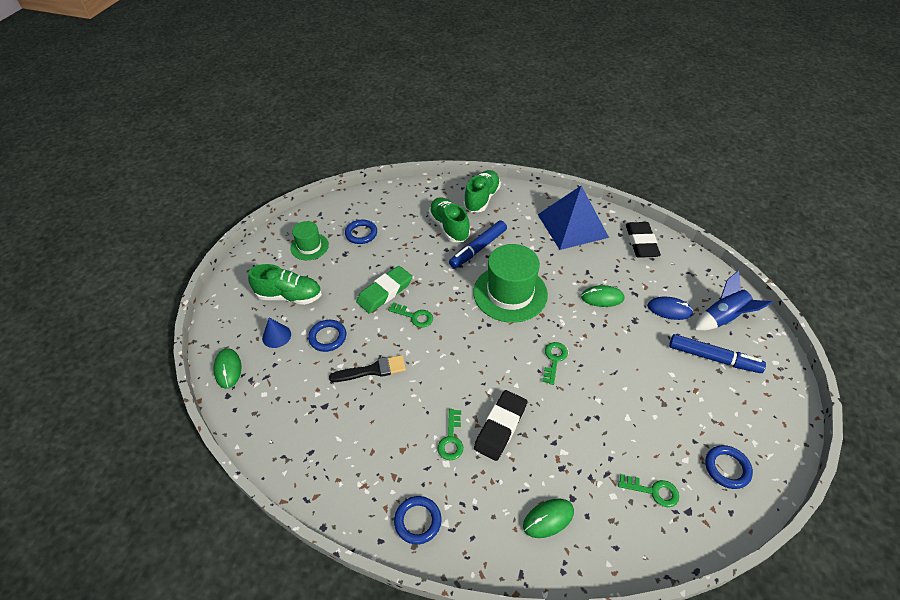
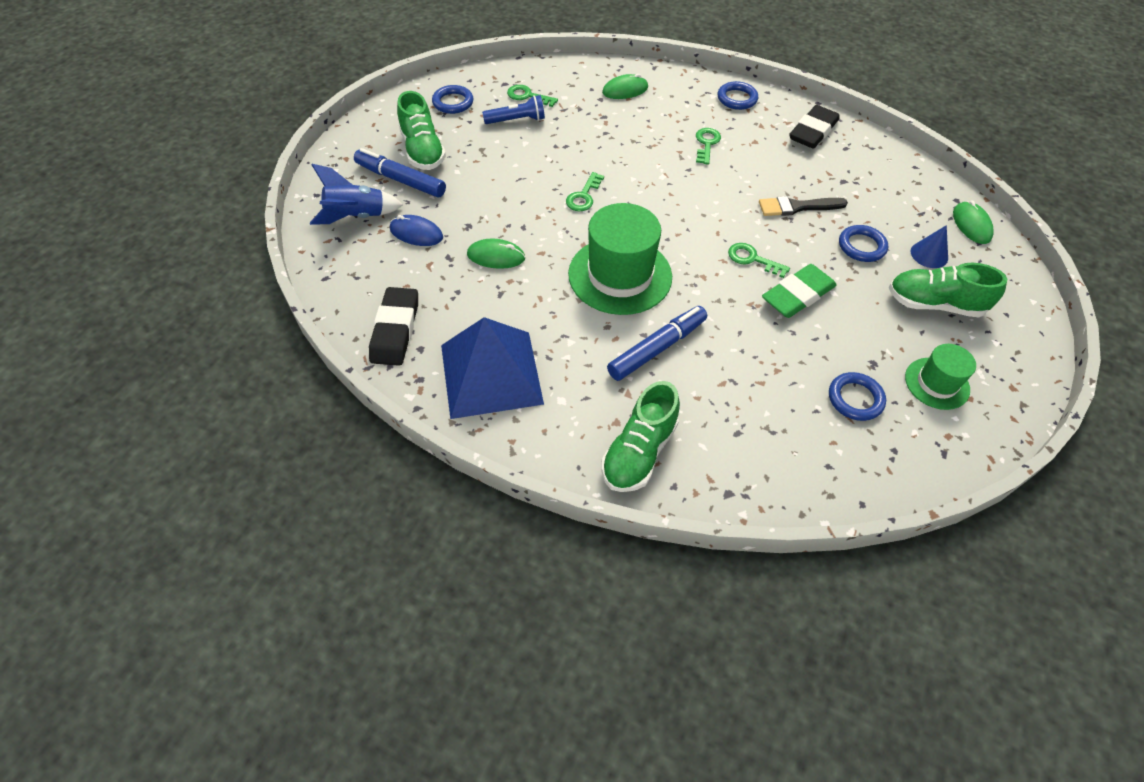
camera: 175 degrees left, 5 degrees up
green shoe [429,197,470,242] -> green shoe moved to [397,91,446,170]
black eraser [474,390,527,461] -> black eraser moved to [789,105,840,149]
none -> blue flashlight [482,95,545,124]

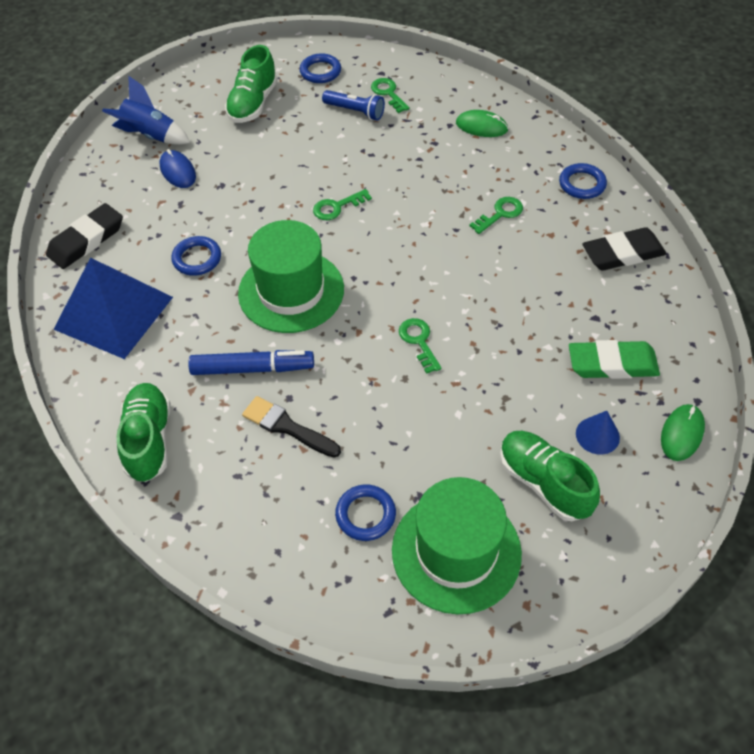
camera: 40 degrees right, 0 degrees up
blue marker [354,148,446,198] -> none
green mouse [467,239,525,269] -> none
green shoe [601,381,680,492] -> green shoe turned 105 degrees clockwise [116,383,170,482]
black brush [759,196,848,216] -> black brush moved to [242,396,341,458]
green eraser [762,264,837,318] -> green eraser moved to [569,340,660,379]
blue ring [839,225,888,262] -> blue ring moved to [172,236,221,276]
green hat [905,344,976,410] -> green hat [392,477,522,615], size x1.82

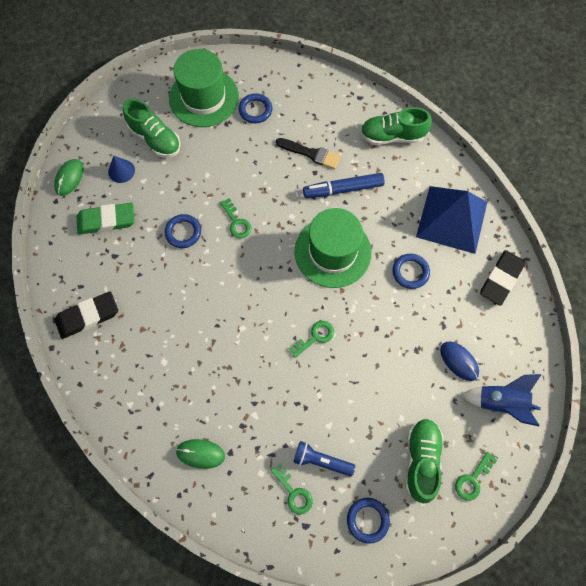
camera: 170 degrees right, 15 degrees up
green shoe [116,383,170,482] -> green shoe turned 105 degrees clockwise [360,107,432,145]
green key [470,197,523,234] -> green key moved to [455,452,497,501]
blue ring [559,163,607,199] -> blue ring moved to [165,214,201,248]

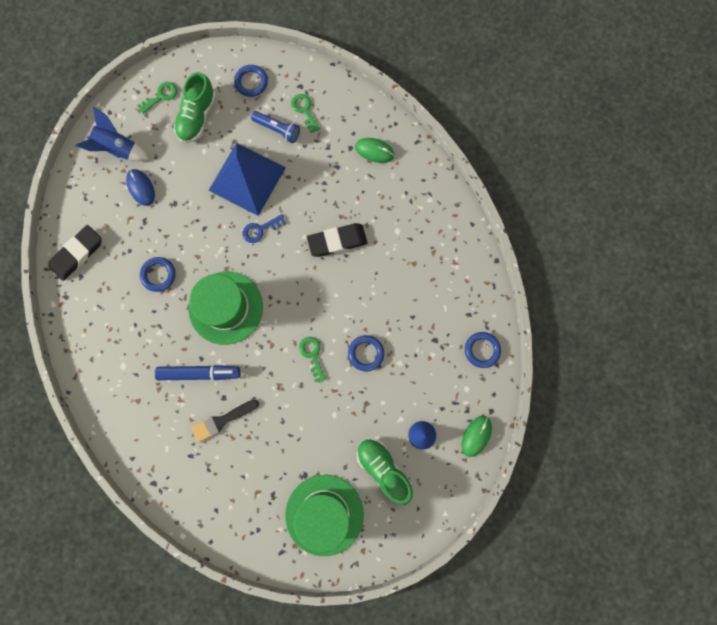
camera: 170 degrees left, 10 degrees up
black eraser [55,291,118,339] -> black eraser moved to [307,223,367,257]
green eraser [77,203,135,235] -> none
blue ring [239,93,272,123] -> blue ring moved to [465,332,501,368]
black brush [276,138,341,169] -> black brush turned 60 degrees counterclockwise [191,400,259,443]
green key [289,321,334,358] -> blue key [243,214,286,243]
green shoe [360,107,432,145] -> none
blue pyramid [416,186,487,254] -> blue pyramid moved to [208,143,286,216]

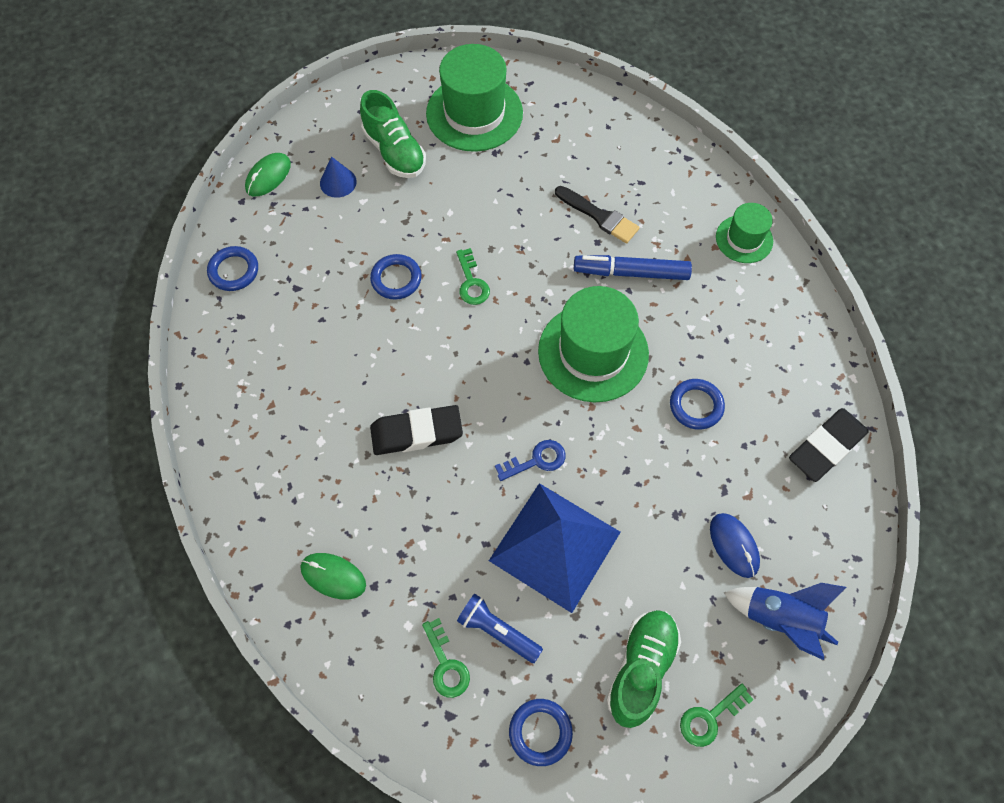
camera: 175 degrees left, 15 degrees down
black brush [191,400,259,443] -> black brush turned 60 degrees clockwise [555,186,640,243]
none -> green hat [716,203,773,263]

